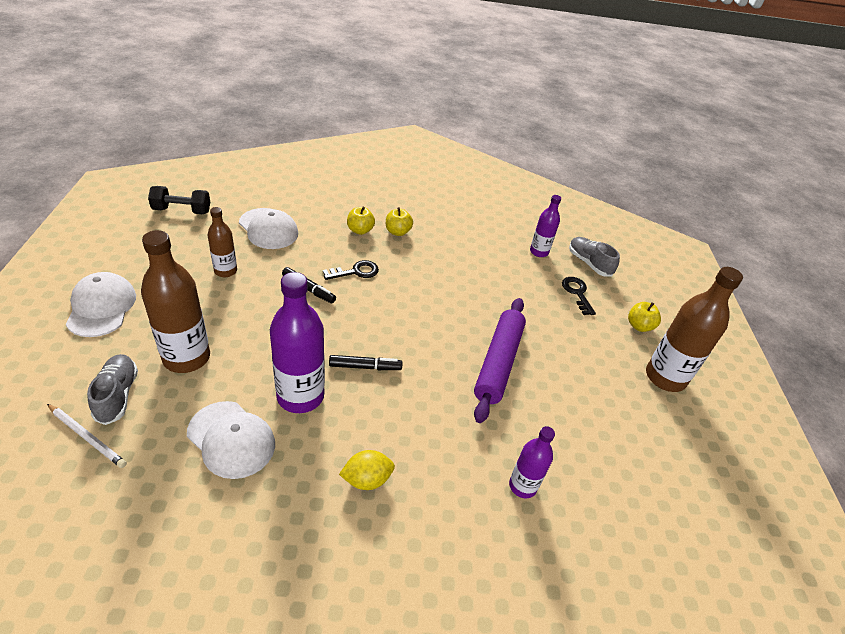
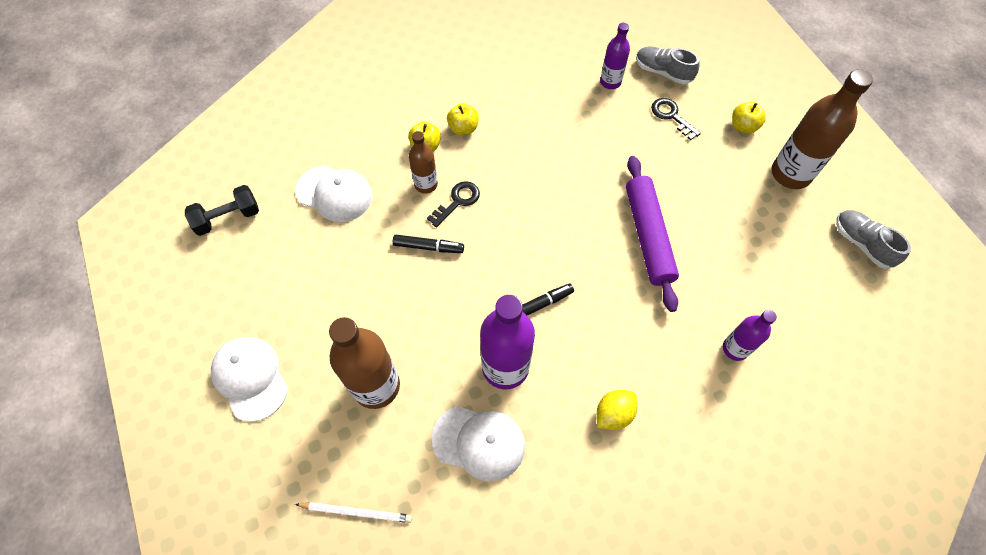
camera: 20 degrees left, 20 degrees up
grey shoe [87,354,138,425] -> grey shoe moved to [836,210,911,269]
brown bottle [207,207,237,277] -> brown bottle moved to [409,131,438,194]

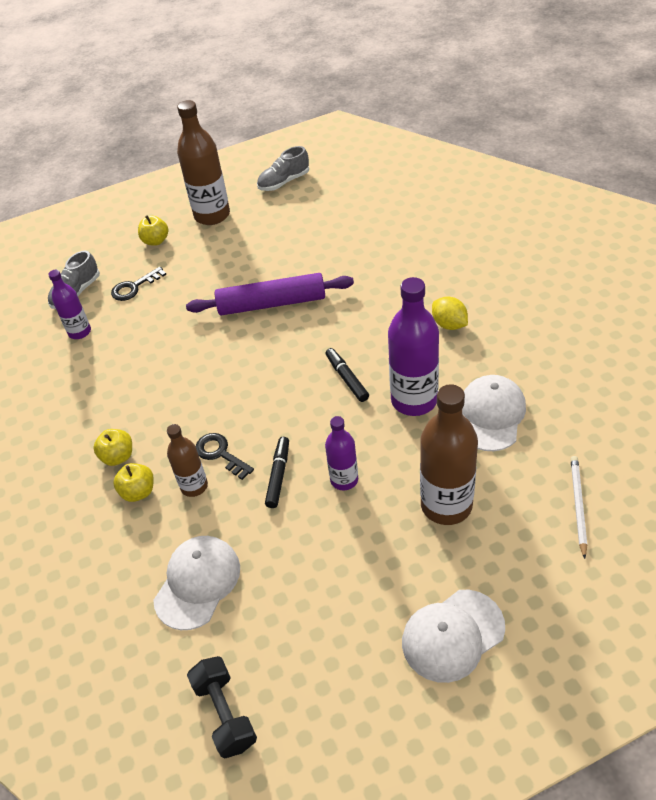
camera: 85 degrees left, 15 degrees down
purple bottle [723,310,777,361] -> purple bottle moved to [325,416,358,490]

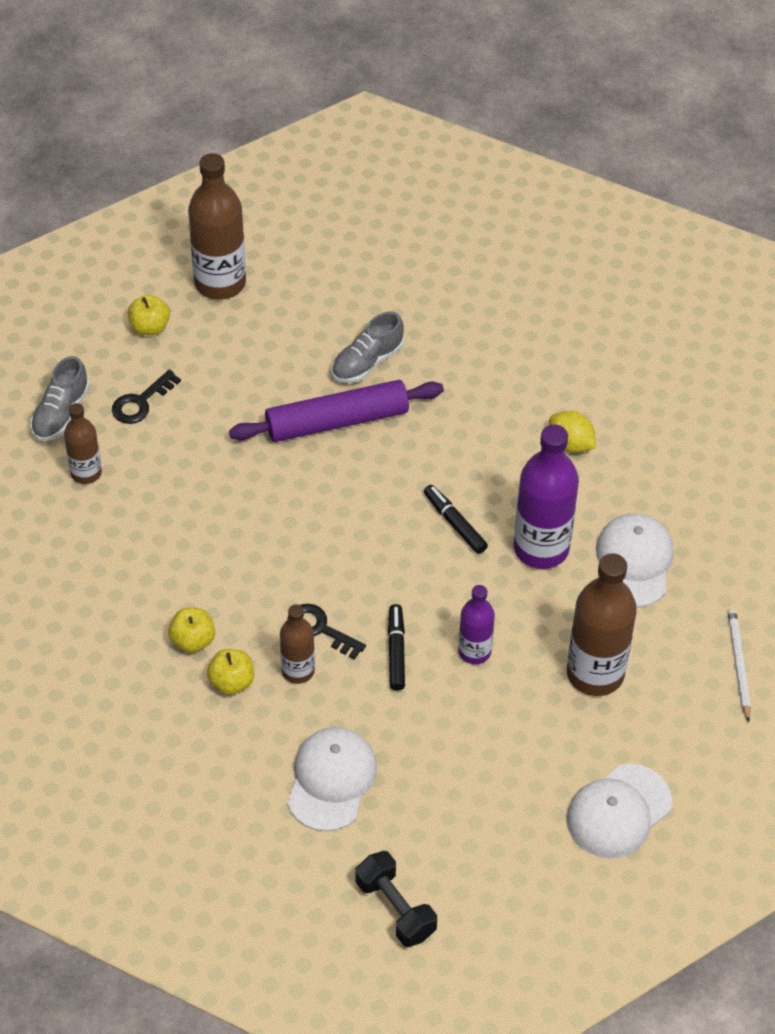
camera: 15 degrees left, 5 degrees up
purple bottle [48,270,91,339] -> brown bottle [64,403,102,484]
grey shoe [257,146,309,191] -> grey shoe moved to [332,311,404,383]

